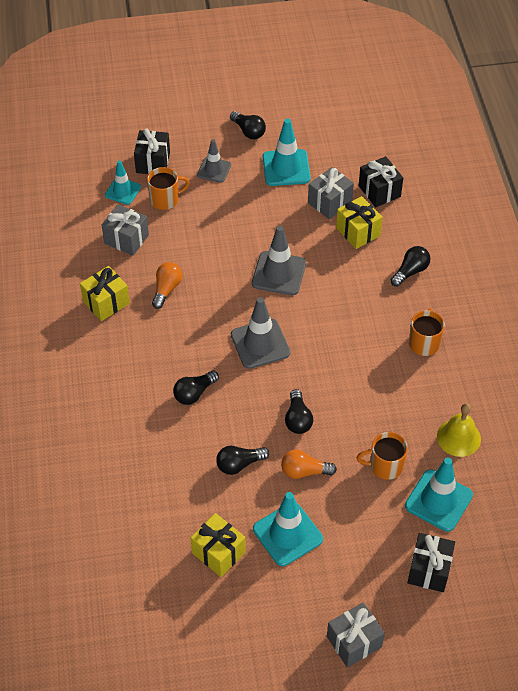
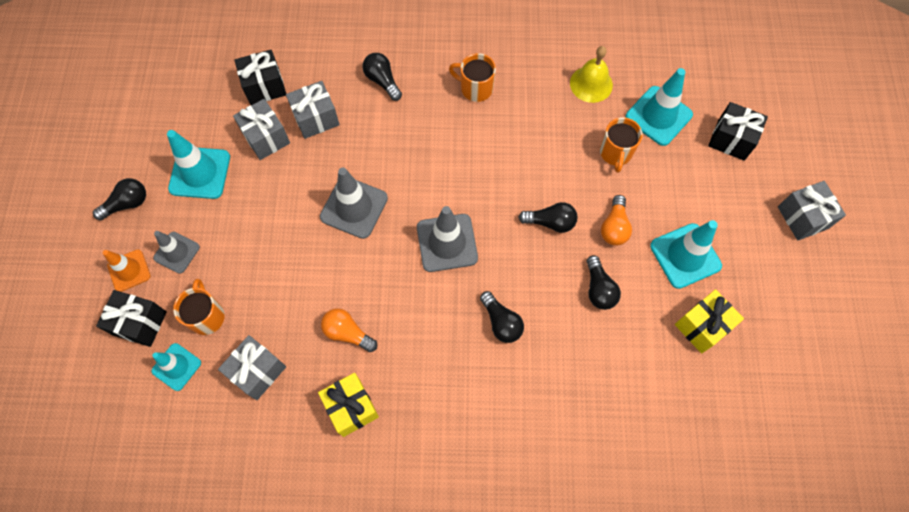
camera: 80 degrees left, 15 degrees up
yellow gift [336,196,383,249] -> grey gift [286,81,340,139]
none -> orange traffic cone [103,249,151,292]

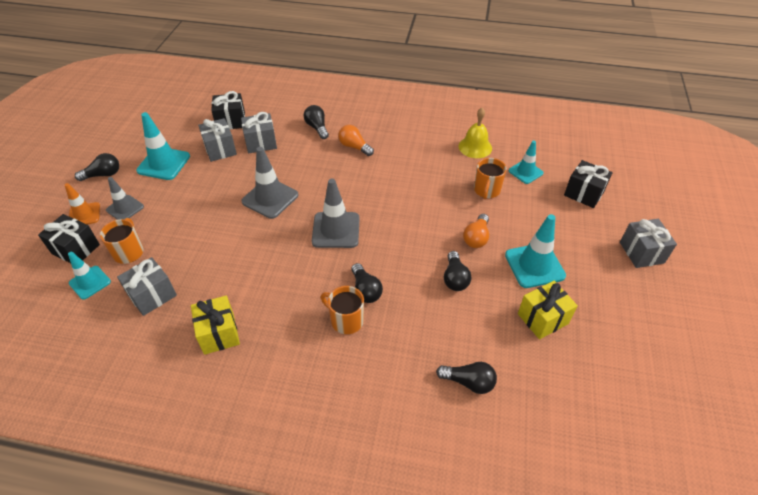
camera: 10 degrees right, 20 degrees down
orange light bulb [321,308,377,352] -> orange light bulb moved to [338,125,374,156]
orange mug [449,53,496,102] -> orange mug moved to [321,286,364,334]
black light bulb [518,202,578,233] -> black light bulb moved to [436,362,497,394]
turquoise traffic cone [625,68,693,146] -> turquoise traffic cone [509,140,544,184], size x0.64

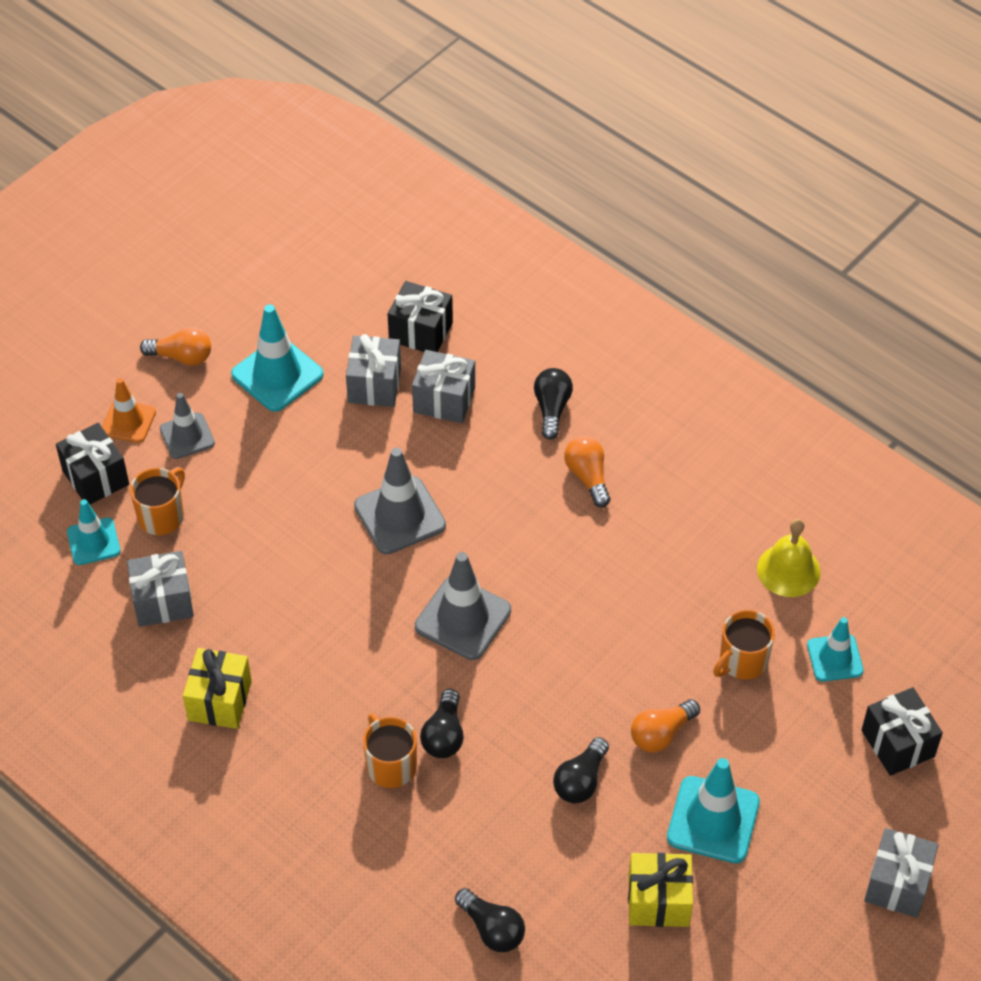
camera: 30 degrees right, 5 degrees up
black light bulb [75,153,119,181] -> orange light bulb [140,327,211,366]

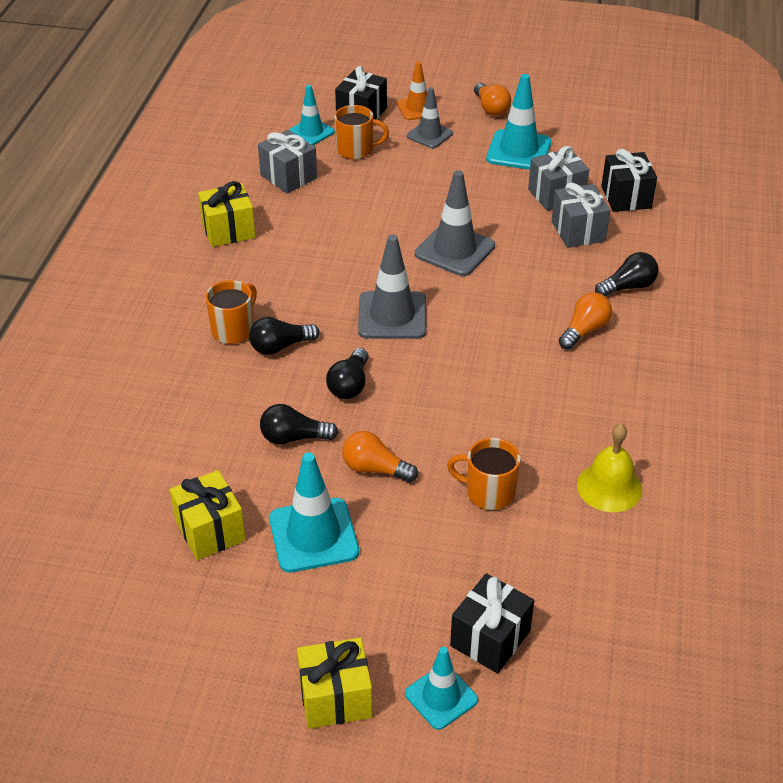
camera: 60 degrees right, 10 degrees down
black light bulb [455,888,525,952] -> black light bulb moved to [326,348,368,399]
turquoise traffic cone [807,617,864,682] -> turquoise traffic cone moved to [405,647,478,730]
grey gift [864,828,938,918] -> yellow gift [297,638,373,729]

